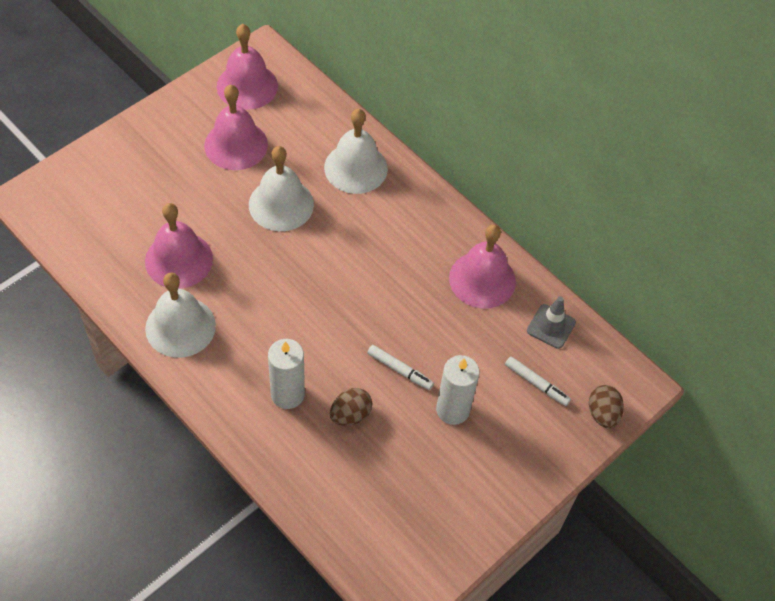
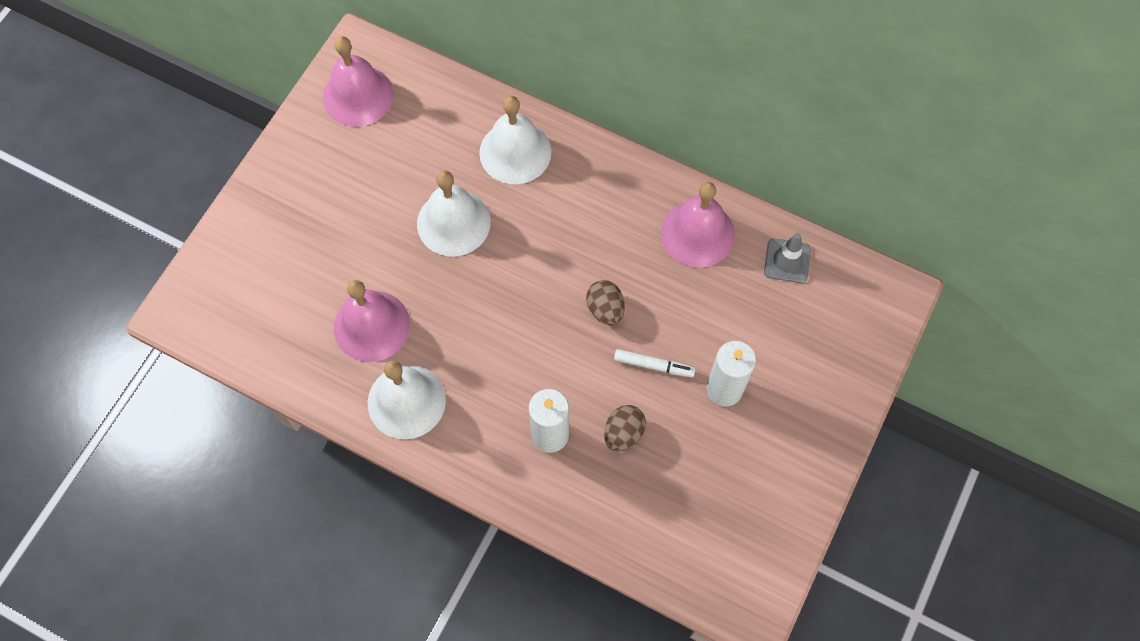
camera: 15 degrees left, 10 degrees up
pink bell [204,85,268,170] -> none
white marker [505,356,571,406] -> none
brown egg [589,385,624,428] -> brown egg moved to [586,280,625,325]

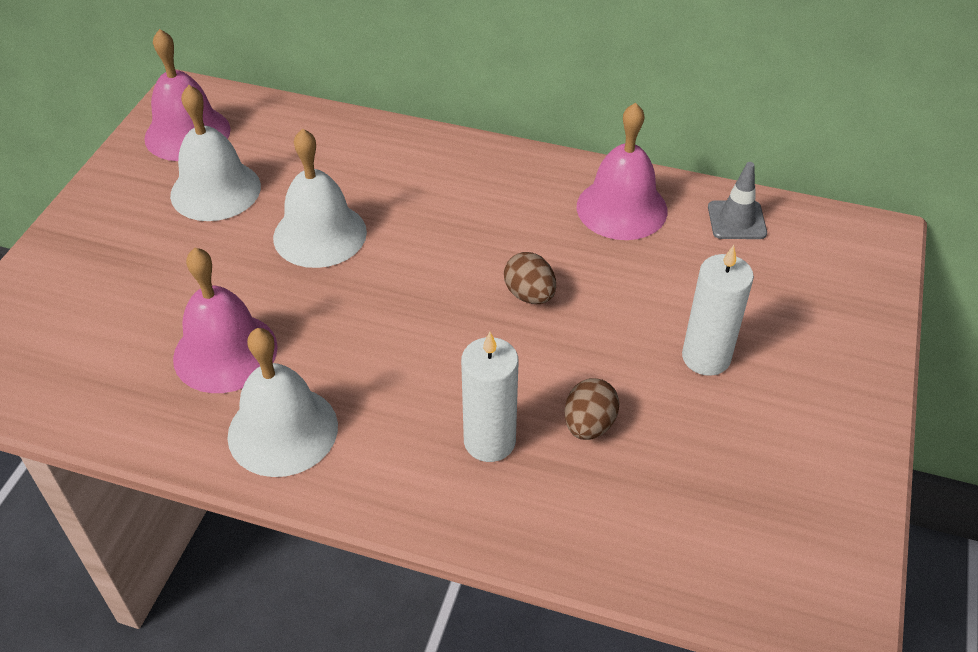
camera: 10 degrees left, 20 degrees down
white bell [479,96,551,184] -> white bell moved to [170,85,261,221]
white marker [614,349,696,377] -> none

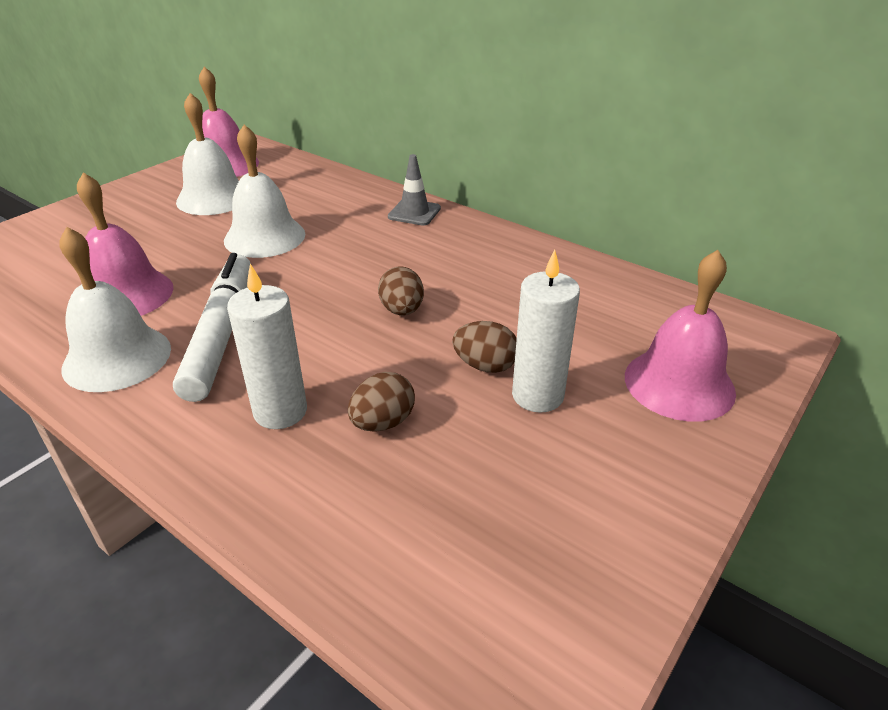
camera: 20 degrees right, 10 degrees down
pink bell [577,102,668,240] -> pink bell moved to [625,250,736,422]
grey traffic cone [708,162,767,239] -> grey traffic cone moved to [388,154,441,226]
none -> white marker [173,253,251,402]
none -> brown egg [452,321,517,373]

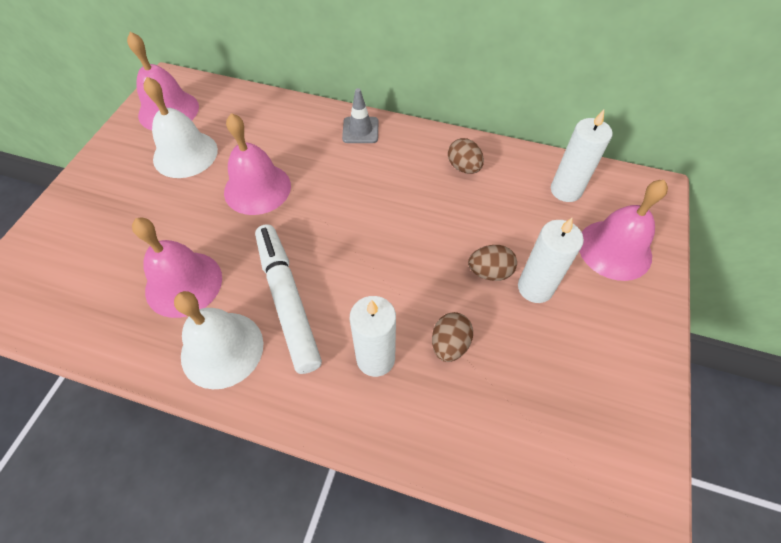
camera: 20 degrees left, 20 degrees up
white bell [224,125,306,258] -> pink bell [224,113,291,215]
brown egg [378,267,424,315] -> brown egg moved to [448,138,484,174]
none -> white candle [551,110,612,202]

